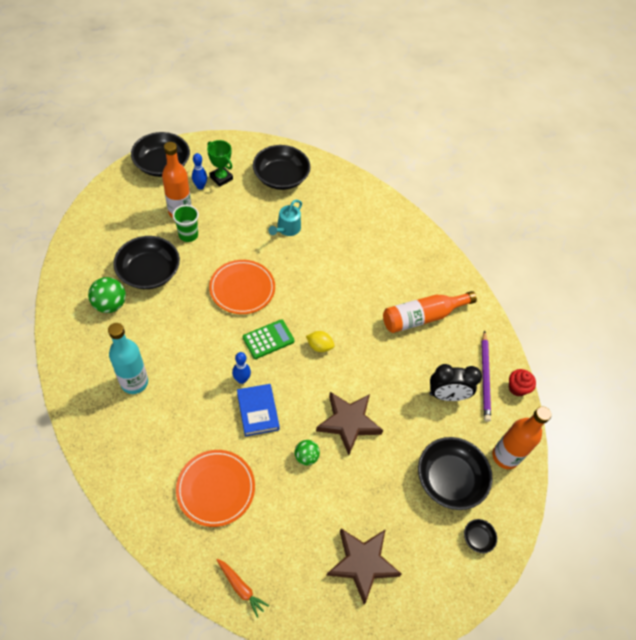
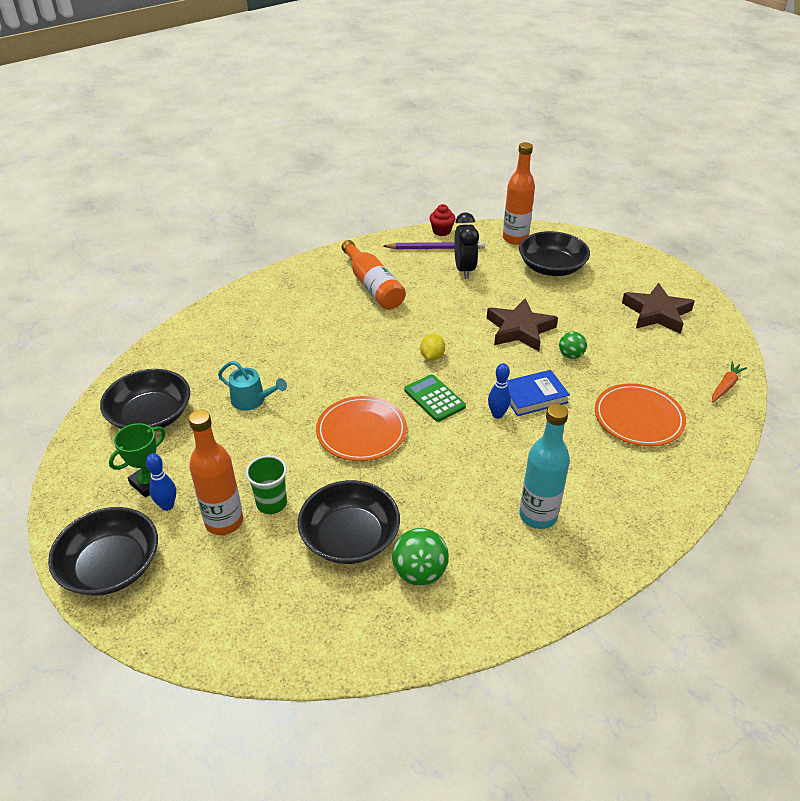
camera: 90 degrees left, 15 degrees down
black bowl [464,519,497,553] -> none

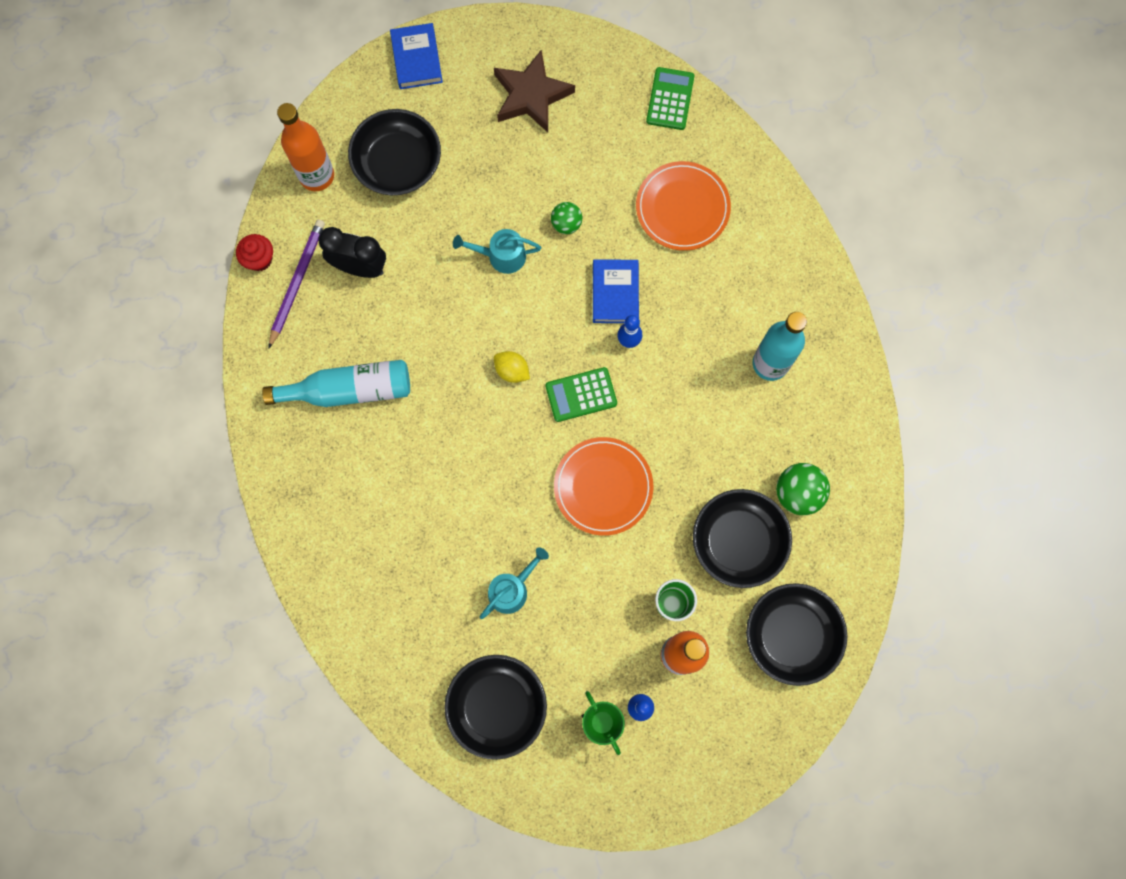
camera: 70 degrees left, 35 degrees up
black bowl [48,507,158,596] -> black bowl moved to [746,583,848,686]
orange bottle [342,240,406,310] -> turquoise bottle [262,360,410,407]
brown star [487,298,558,351] -> turquoise watering can [453,229,541,274]
orange carrot [712,361,747,402] -> green calculator [646,67,694,130]
none -> blue book [390,23,443,89]

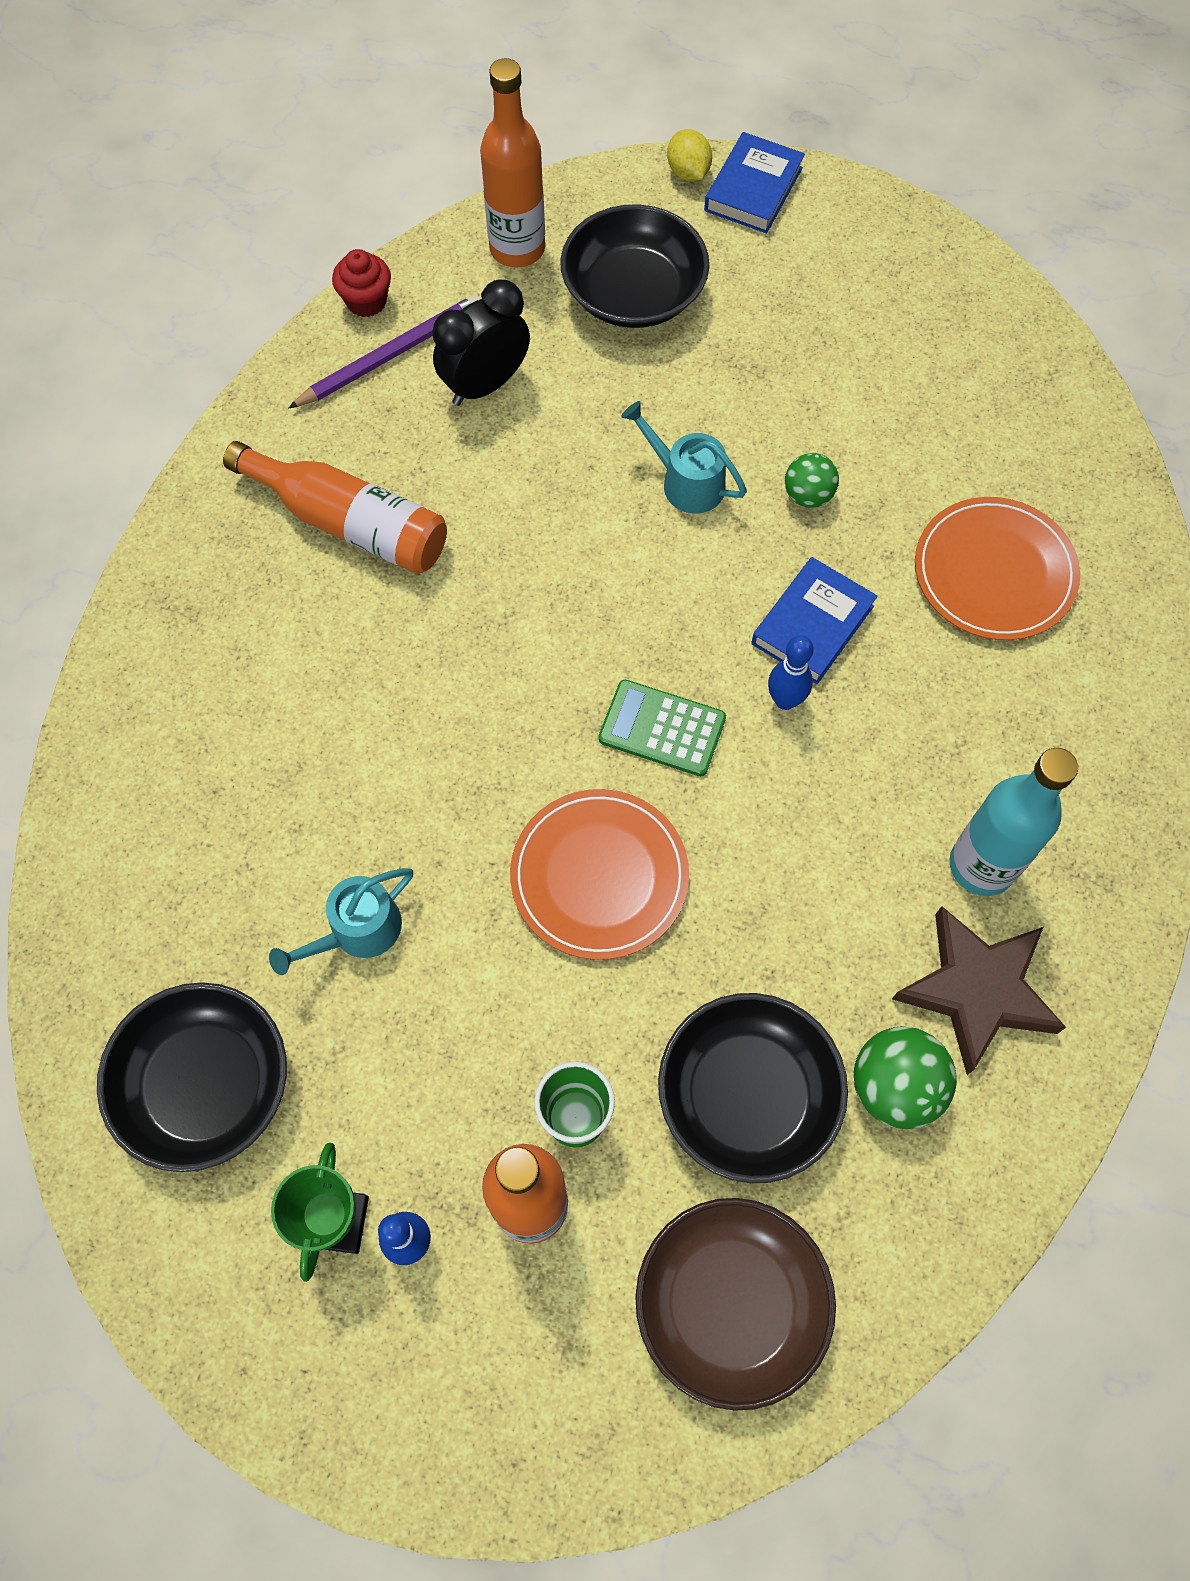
camera: 35 degrees right, 10 degrees down
turquoise bottle [262,360,410,407] -> orange bottle [223,441,447,574]
black clock [318,227,386,278] -> black clock turned 90 degrees counterclockwise [432,279,530,406]
turquoise watering can [480,547,549,619] -> turquoise watering can turned 150 degrees clockwise [269,868,413,975]
brown star [494,50,575,132] -> brown star moved to [892,906,1066,1075]
yellow lemon [494,351,530,383] -> yellow lemon moved to [667,129,712,181]
green calculator [646,67,694,130] -> none
black bowl [746,583,848,686] -> brown bowl [635,1198,836,1411]

